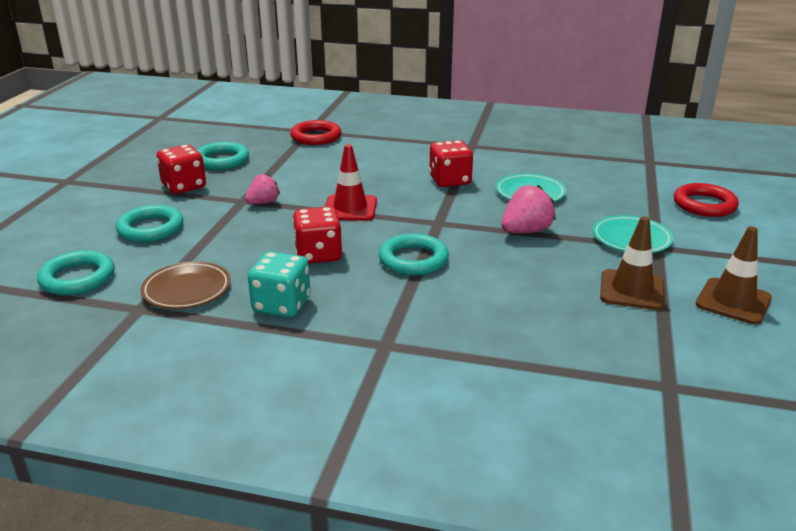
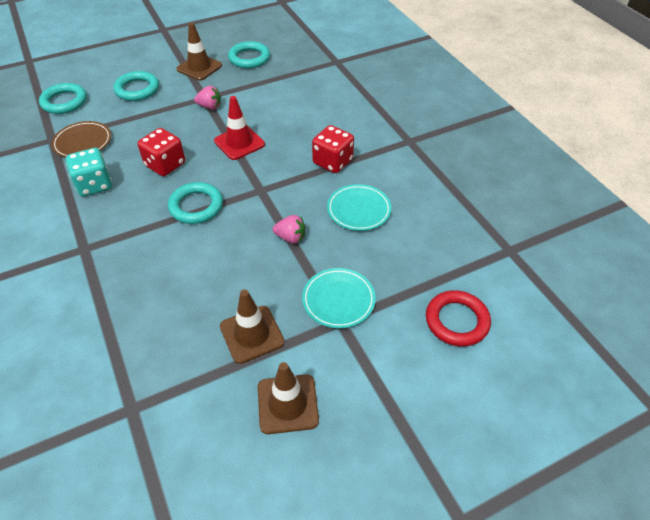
camera: 50 degrees right, 20 degrees up
red dice [157,145,206,194] -> brown traffic cone [176,22,222,80]
red ring [290,120,341,145] -> none
pink strawberry [501,185,556,233] -> pink strawberry [273,215,305,244], size x0.67

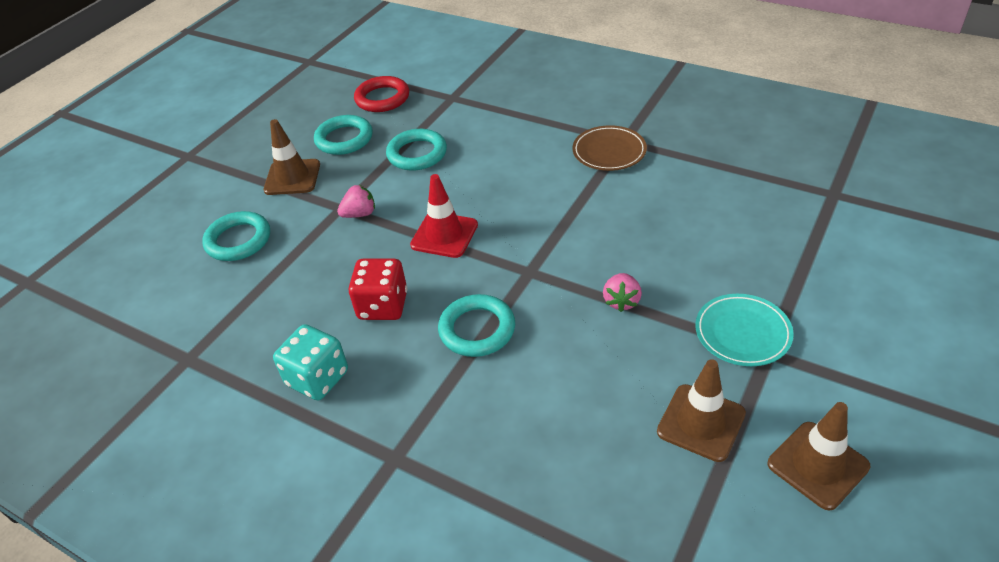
camera: 30 degrees left, 5 degrees down
turquoise ring [39,83,87,114] -> turquoise ring moved to [386,129,447,171]
brown plate [51,121,111,158] -> brown plate moved to [573,125,647,171]
pink strawberry [273,215,305,244] -> pink strawberry turned 120 degrees clockwise [603,273,642,312]
red dice [312,125,354,173] -> none
turquoise plate [327,184,391,231] -> none
red ring [426,290,491,347] -> red ring moved to [354,76,409,112]

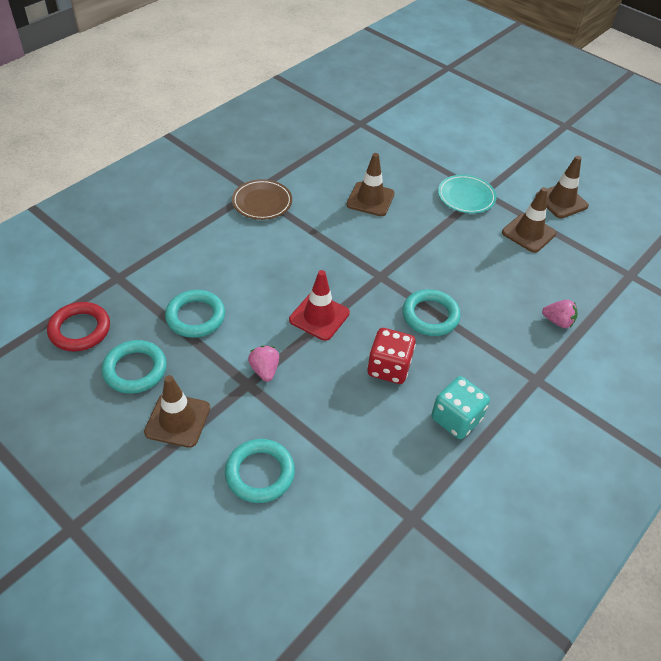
camera: 85 degrees left, 5 degrees up
pink strawberry [603,273,642,312] -> pink strawberry moved to [542,300,578,328]
none -> brown traffic cone [346,153,395,216]

